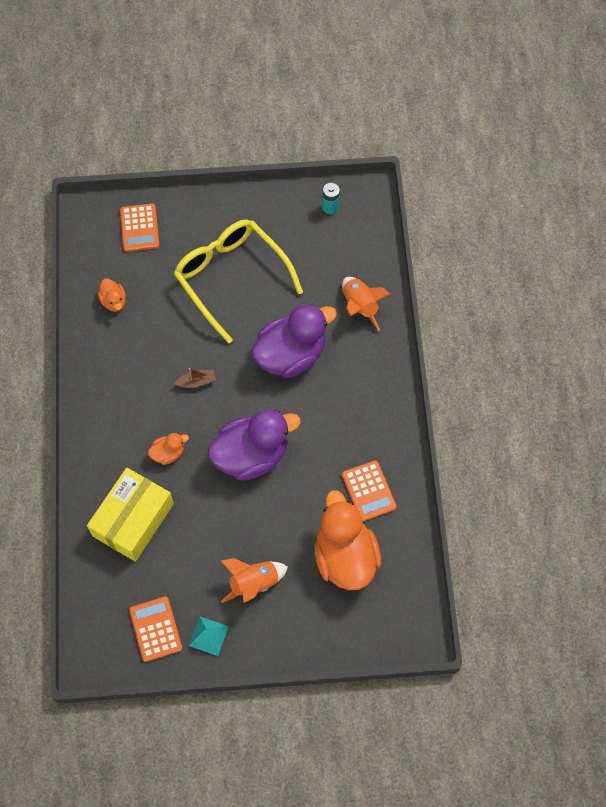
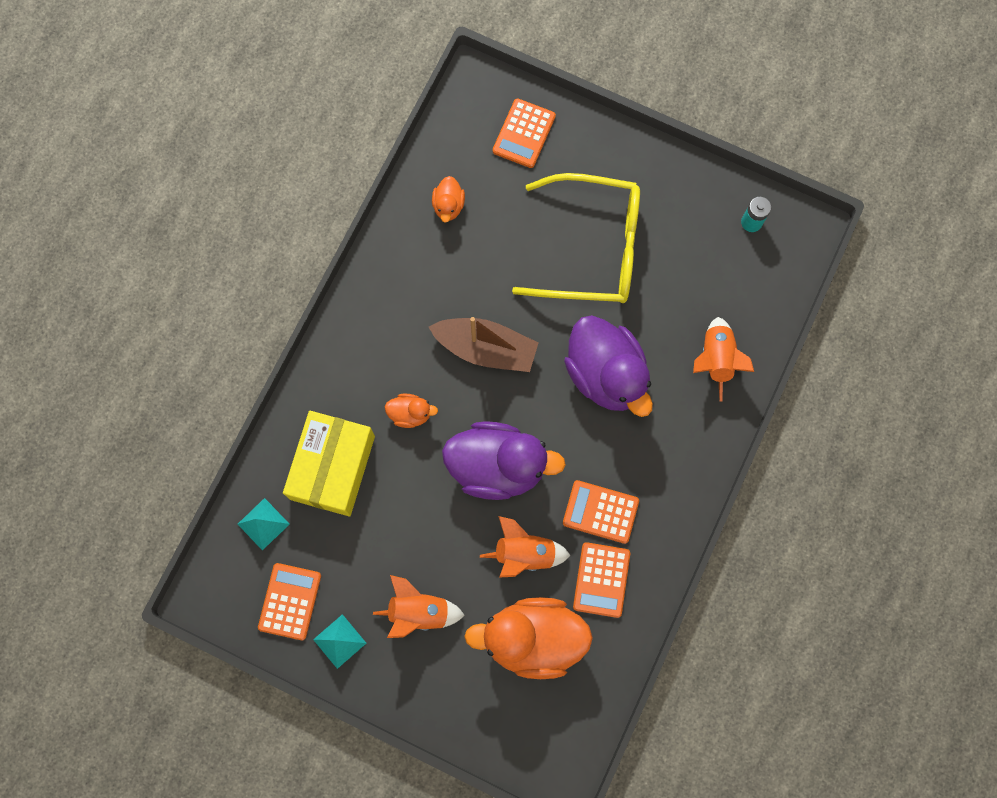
camera: 30 degrees right, 10 degrees up
yellow box [87,468,174,562] -> yellow box turned 45 degrees counterclockwise [283,411,375,516]
yellow glasses [174,219,303,344] -> yellow glasses turned 105 degrees clockwise [512,173,640,303]
brown boat [174,368,216,388] -> brown boat [429,317,538,372], size x2.11
purple duck [251,304,337,378] -> purple duck turned 60 degrees clockwise [564,315,653,417]
orange duck [314,490,381,590] -> orange duck turned 105 degrees counterclockwise [464,597,593,679]
none -> turquoise pyramid [238,498,290,551]
none -> orange rocket [480,516,570,578]
none -> orange calculator [563,480,639,544]

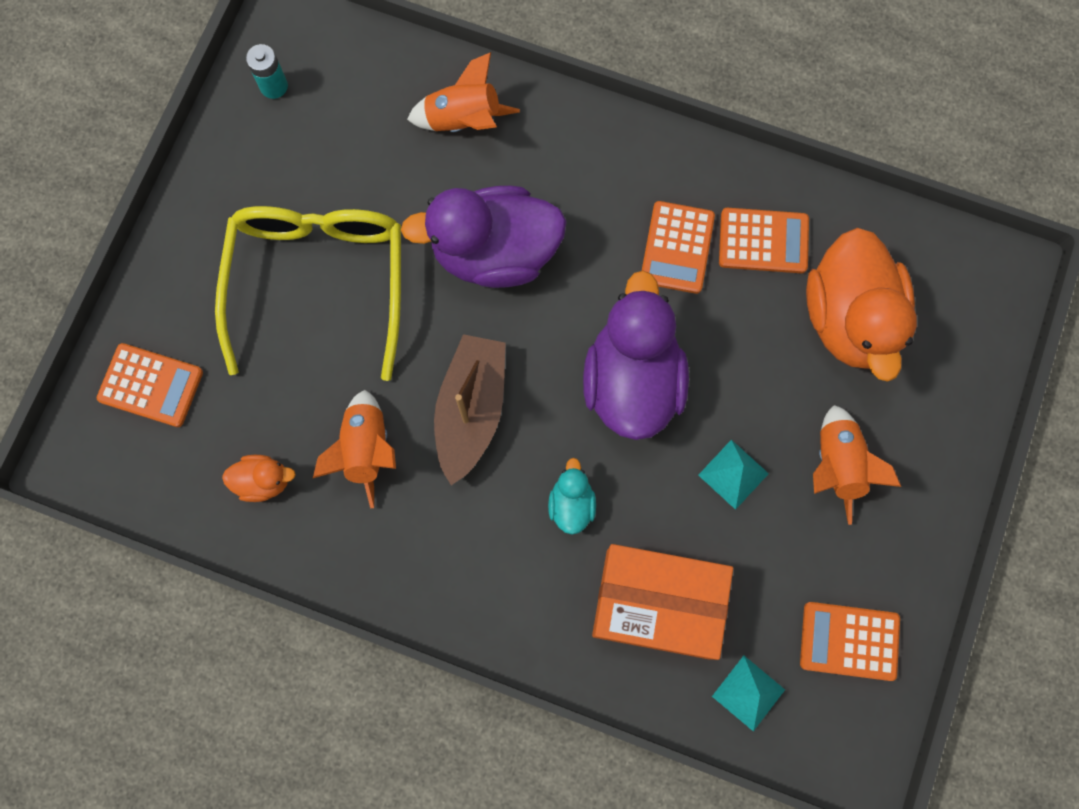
camera: 95 degrees left, 0 degrees up
yellow box [283,411,375,516] -> orange box [592,544,733,660]
turquoise pyramid [313,614,366,669] -> turquoise pyramid moved to [698,440,769,510]
orange duck [385,394,438,428] -> turquoise duck [548,458,596,535]
orange rocket [480,516,570,578] -> orange rocket moved to [313,390,396,509]
purple duck [564,315,653,417] -> purple duck turned 150 degrees counterclockwise [401,186,567,288]

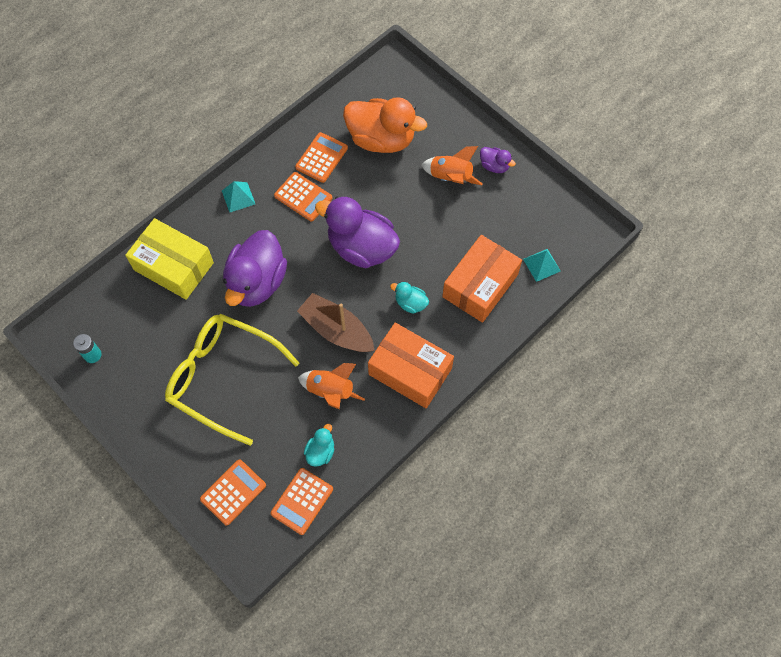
camera: 65 degrees left, 10 degrees down
orange duck [222,455,296,502] -> turquoise duck [304,424,334,467]
orange rocket [407,52,520,132] -> yellow box [125,218,214,300]
turquoise pyramid [698,440,769,510] -> turquoise pyramid moved to [222,181,255,212]
orange calculator [800,602,900,681] -> orange calculator moved to [271,468,333,535]
none -> orange box [368,323,454,408]
none -> purple duck [480,147,516,173]

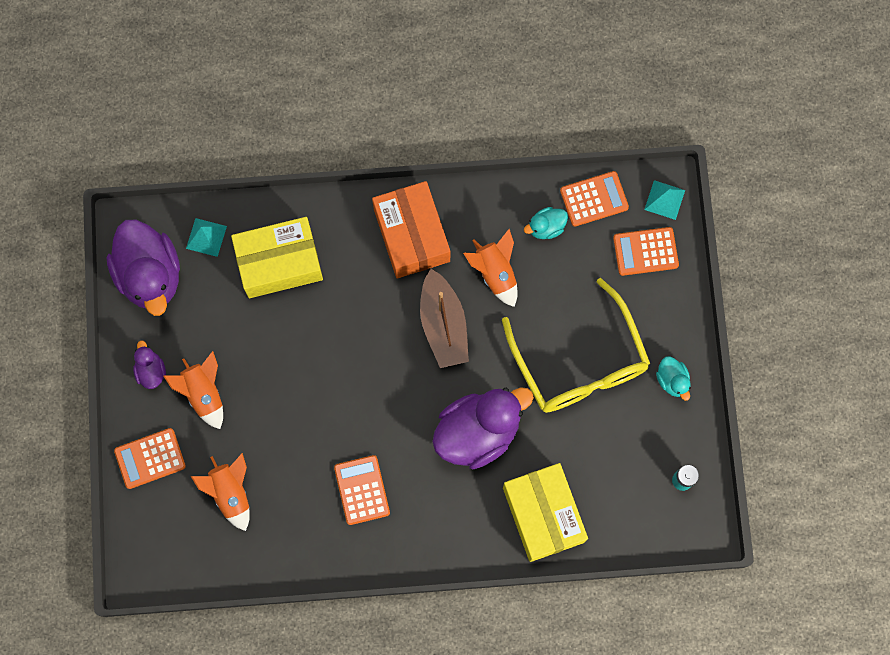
camera: 140 degrees left, 10 degrees up
turquoise pyramid [222,181,255,212] -> turquoise pyramid moved to [644,180,685,220]
orange calculator [295,132,348,183] -> orange calculator moved to [114,428,186,489]
purple duck [315,196,400,268] -> purple duck moved to [106,220,180,316]
orange duck [343,97,427,153] -> orange rocket [191,453,250,531]
turquoise duck [390,282,429,314] -> turquoise duck moved to [656,356,691,401]
orange box [442,235,522,323] -> yellow box [231,217,323,298]

